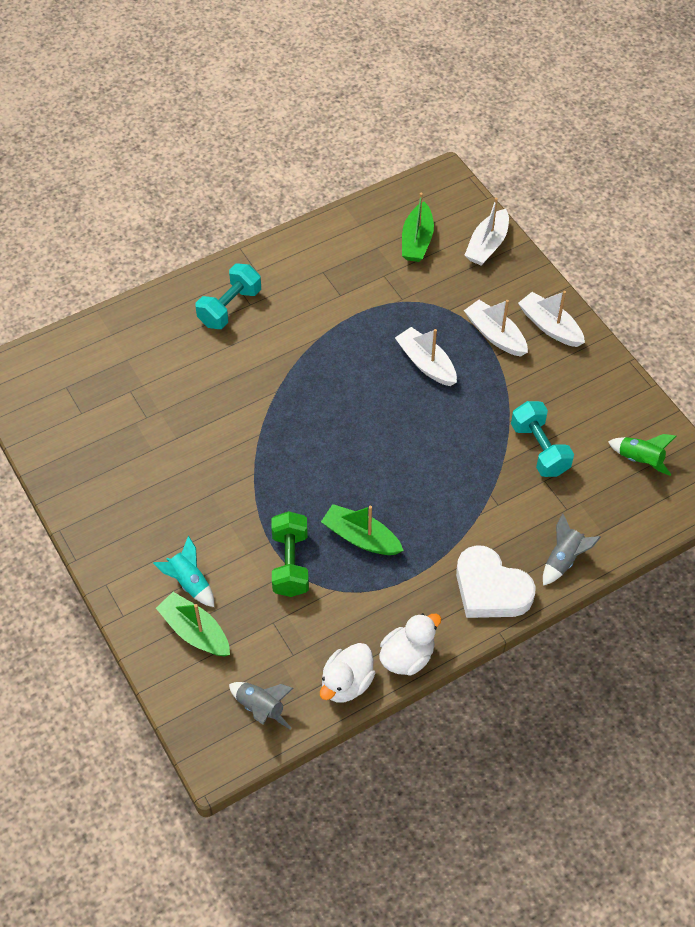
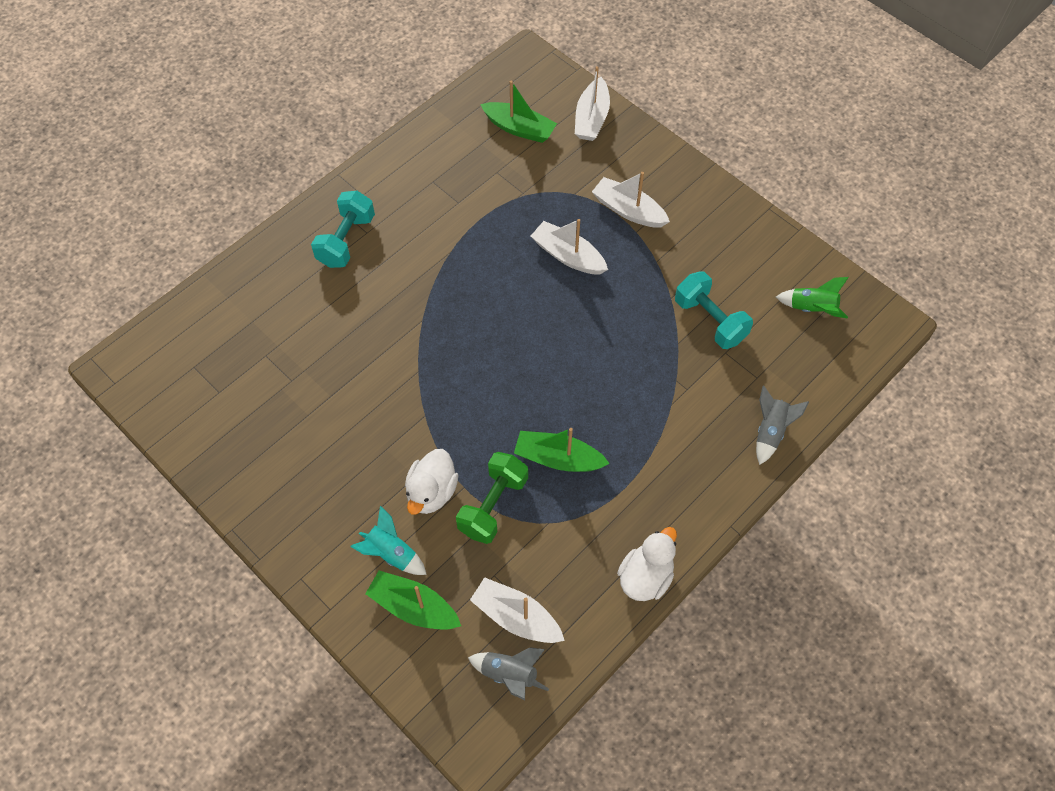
camera: 15 degrees left, 5 degrees up
green dumbbell [271,511,309,597] -> green dumbbell turned 45 degrees clockwise [456,452,528,544]
white duck [320,643,376,702] -> white duck moved to [405,449,459,515]
green boat [402,193,434,262] -> green boat turned 60 degrees counterclockwise [480,80,557,143]
white heart [456,545,536,618] -> none
white boat [518,291,585,347] -> white boat moved to [470,577,565,643]

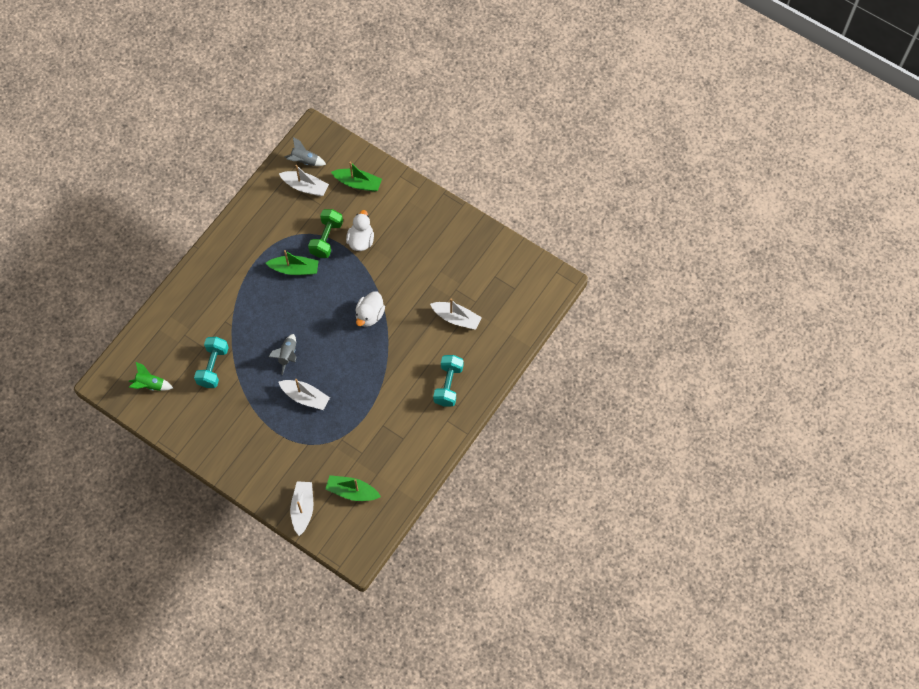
camera: 170 degrees right, 5 degrees up
turquoise rocket [350,506,427,575] -> none
white boat [592,172,670,228] -> white boat moved to [430,299,482,330]
white duck [617,527,677,601] -> white duck moved to [355,292,385,327]
turquoise dumbbell [675,271,753,349] -> turquoise dumbbell turned 60 degrees clockwise [194,337,229,388]
grey rocket [756,386,809,465] -> grey rocket moved to [269,334,296,375]

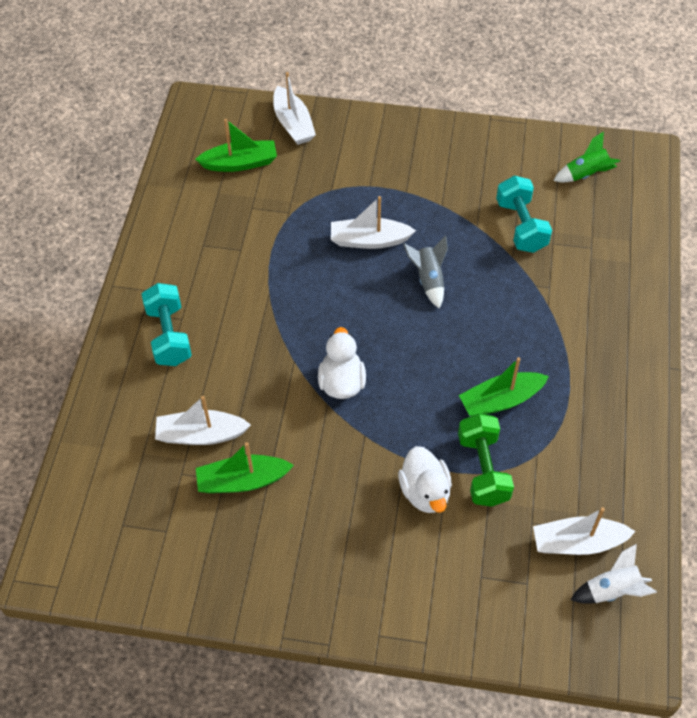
camera: 155 degrees right, 10 degrees down
grey rocket [285,137,326,166] -> white rocket [571,544,657,604]
green boat [331,162,382,192] -> green boat moved to [196,442,294,493]

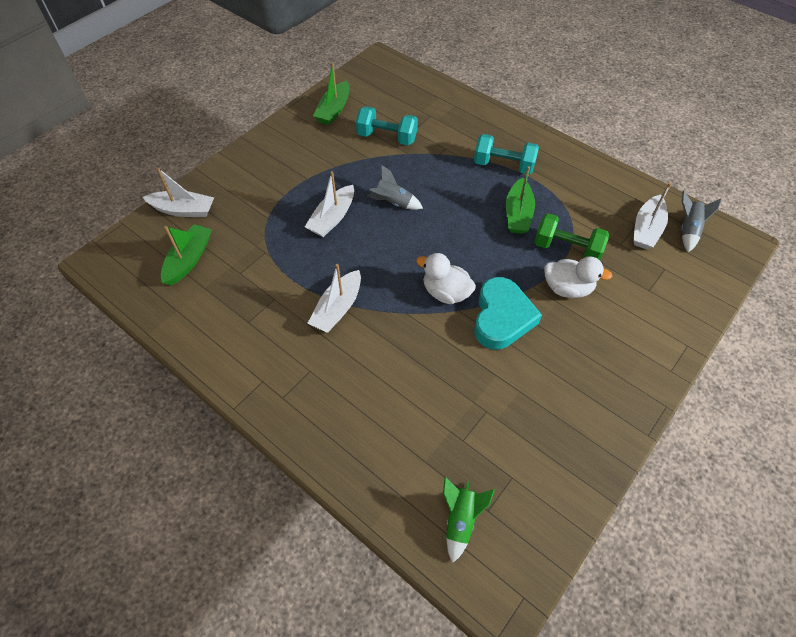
camera: 60 degrees left, 0 degrees up
turquoise dumbbell [142,283,192,366] -> turquoise dumbbell moved to [474,134,539,175]
white boat [155,396,251,445] -> white boat moved to [308,264,361,332]
green boat [196,442,294,493] -> green boat moved to [313,62,349,125]
green rocket [553,131,620,182] -> green rocket moved to [443,477,495,563]
white rocket [571,544,657,604] -> grey rocket [681,191,722,252]
none -> turquoise heart [474,277,542,349]

